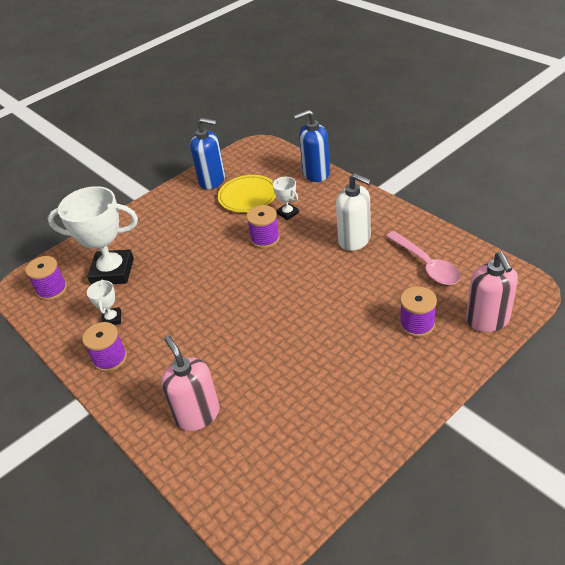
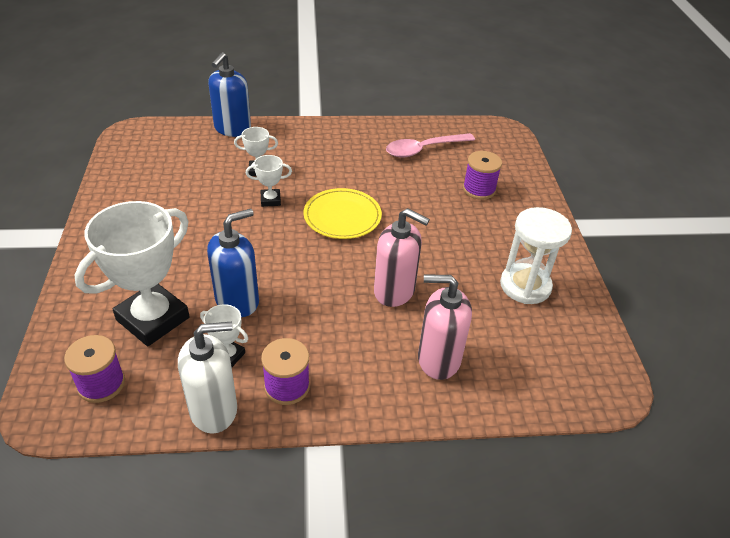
camera: 60 degrees left, 0 degrees up
blue soap dispenser [190,118,225,189] -> blue soap dispenser moved to [207,209,259,317]
yellow plate [218,175,276,212] -> yellow plate moved to [303,188,382,239]
purple spool [246,205,280,249] -> white trophy [246,155,292,207]
white soap dispenser [336,173,371,251] -> white soap dispenser moved to [178,322,237,434]
pink spoon [386,231,461,285] -> pink spoon turned 150 degrees clockwise [386,133,475,158]
pink soap dispenser [466,252,518,332] -> pink soap dispenser moved to [374,208,430,307]
none -> white hourglass [500,207,572,304]

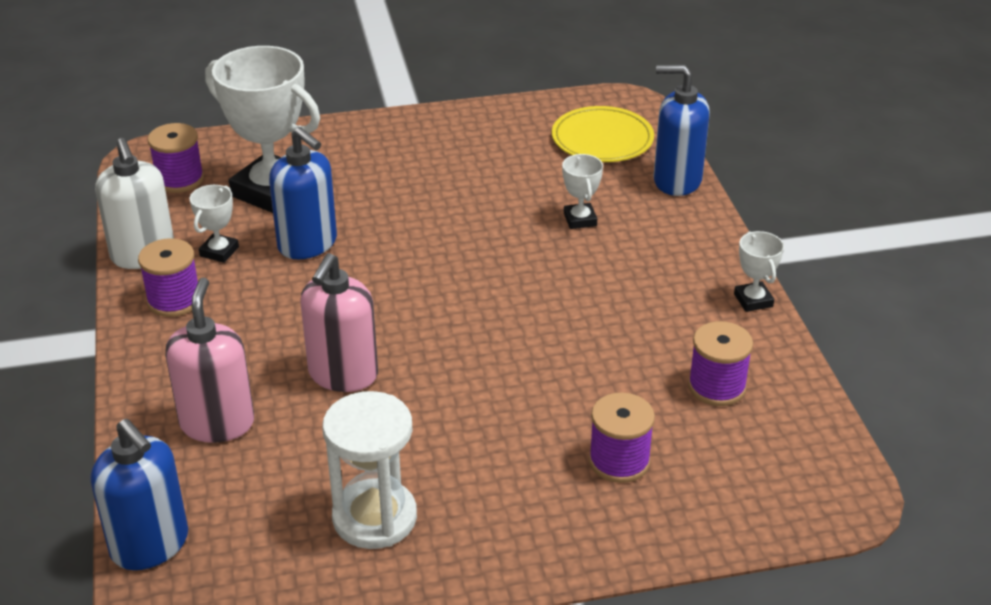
camera: 85 degrees right, 5 degrees down
white trophy [246,155,292,207] -> white trophy moved to [734,231,784,312]
yellow plate [303,188,382,239] -> yellow plate moved to [552,106,654,162]
pink spoon [386,133,475,158] -> purple spool [688,321,753,406]
none -> blue soap dispenser [91,419,188,570]

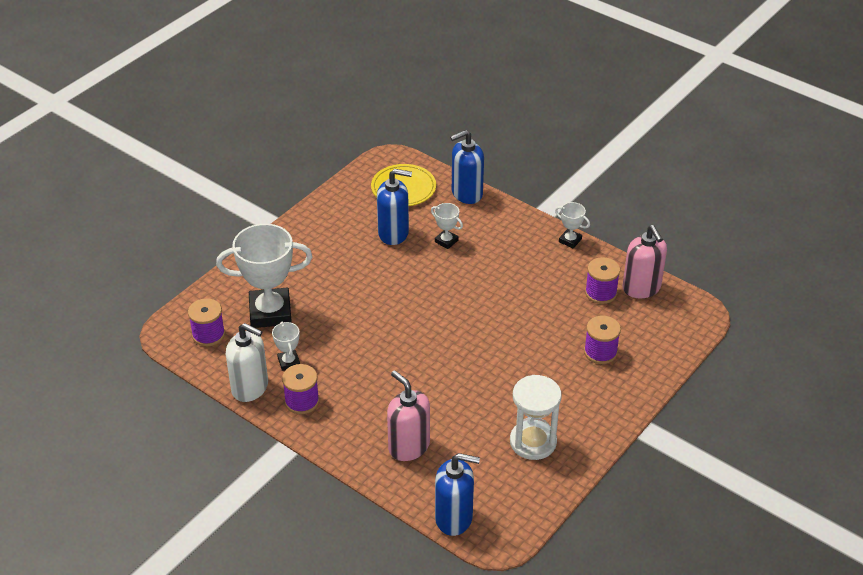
camera: 40 degrees left, 5 degrees up
blue soap dispenser [269,127,337,259] -> blue soap dispenser moved to [377,169,412,245]
pink soap dispenser [300,253,378,392] -> pink soap dispenser moved to [622,225,667,298]

